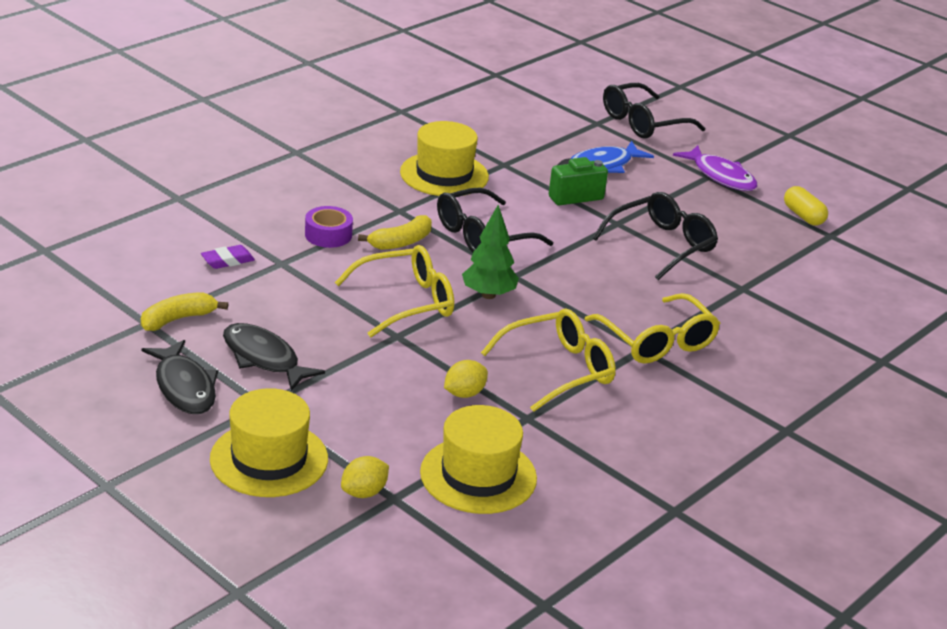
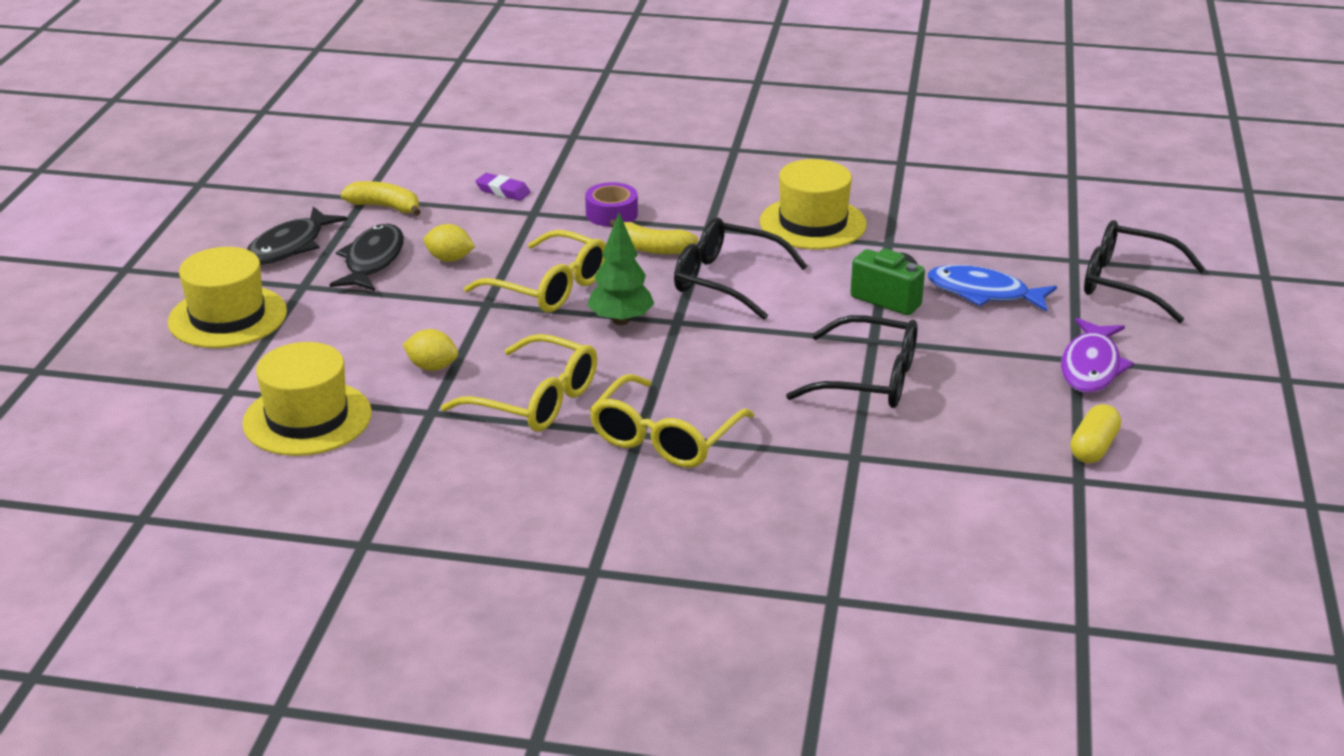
camera: 60 degrees right, 0 degrees up
yellow lemon [341,456,389,498] -> yellow lemon moved to [423,224,475,262]

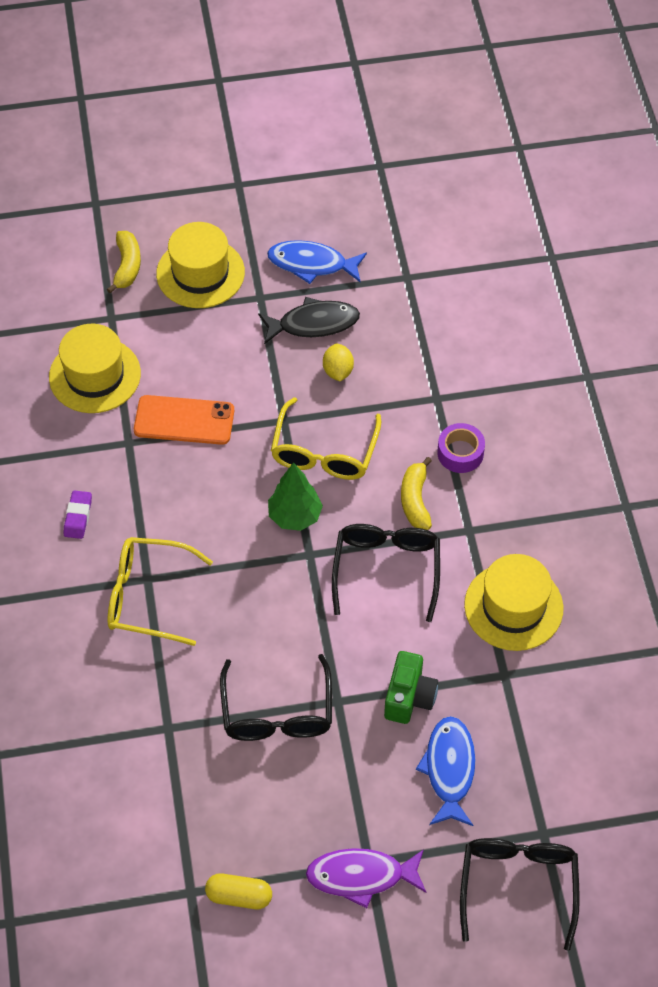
camera: 70 degrees right, 25 degrees up
black fish [247,207,348,265] -> blue fish [267,240,367,284]
yellow banana [340,181,421,216] -> yellow banana moved to [107,231,141,293]
yellow lemon [403,329,458,371] -> orange phone [134,395,234,445]
yellow glasses [441,334,597,432] -> none
purple eraser [475,173,531,201] -> purple eraser moved to [64,490,92,539]

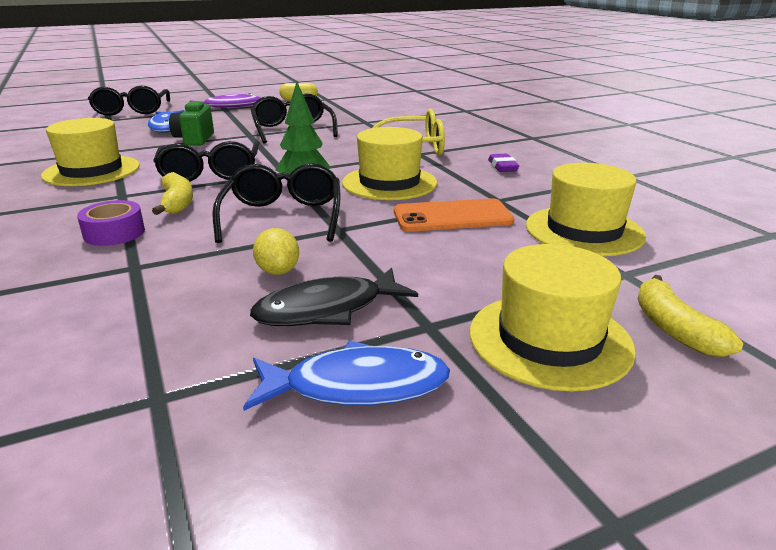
camera: 165 degrees right, 30 degrees down
yellow glasses [271,397,381,480] -> black glasses [212,163,341,243]
none -> yellow hat [342,127,437,200]

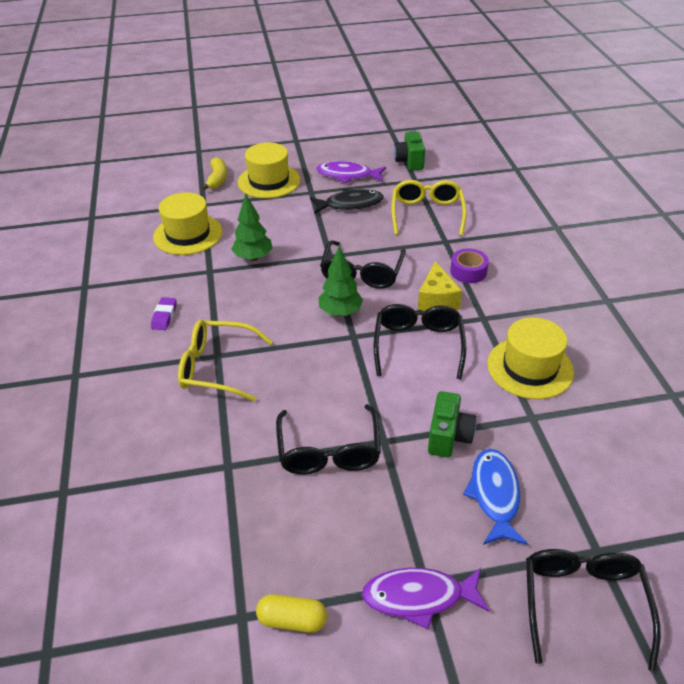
camera: 165 degrees left, 15 degrees up
yellow banana [152,172,193,215] -> yellow cheese [418,261,462,311]
blue fish [243,341,450,411] -> purple fish [316,161,386,183]
yellow lemon [253,228,299,275] -> none
yellow hat [342,127,437,200] -> none
orange phone [394,198,514,232] -> green tree [231,193,273,261]
none -> yellow glasses [391,180,467,236]
none -> green camera [394,130,425,171]

